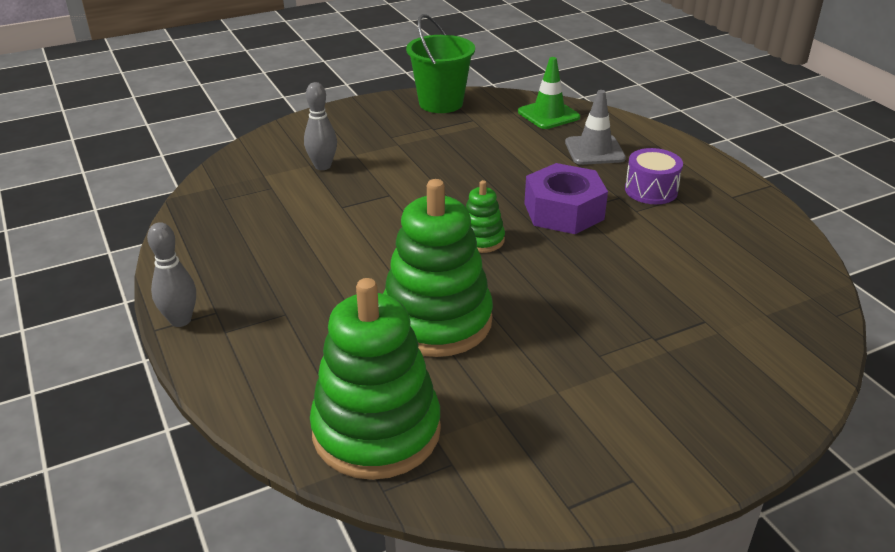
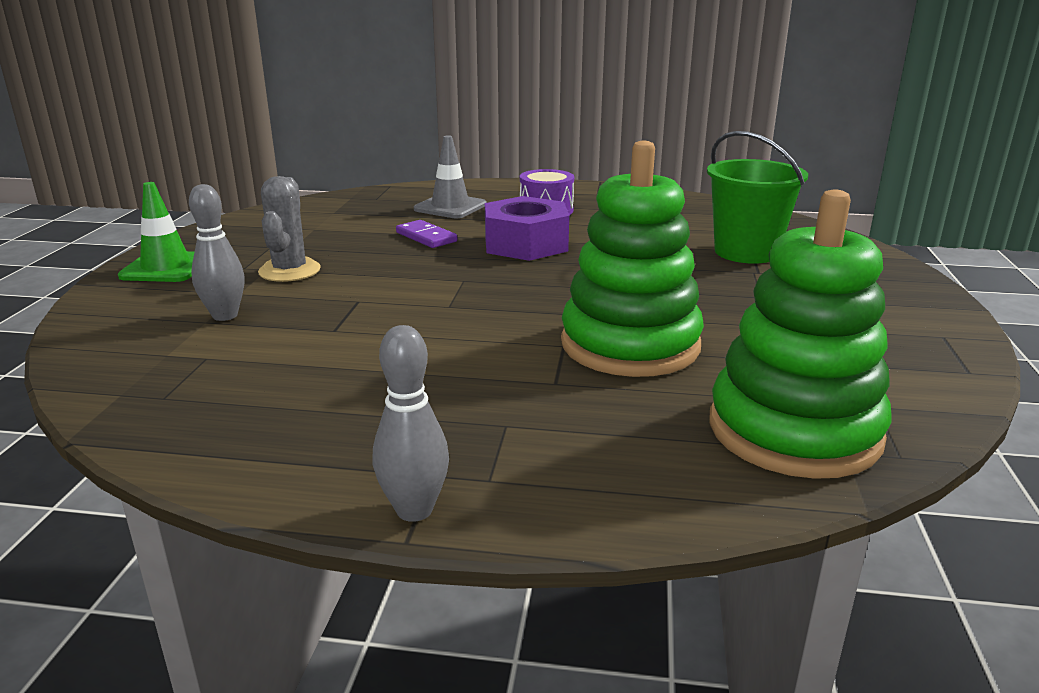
camera: 55 degrees left, 10 degrees down
green bucket [406,14,475,113] -> green bucket moved to [707,131,808,264]
green stacking toy [466,180,505,253] -> none
green traffic cone [518,57,580,129] -> green traffic cone moved to [118,182,194,282]
none -> grey cactus [258,176,321,282]
none -> purple domino [396,220,457,248]

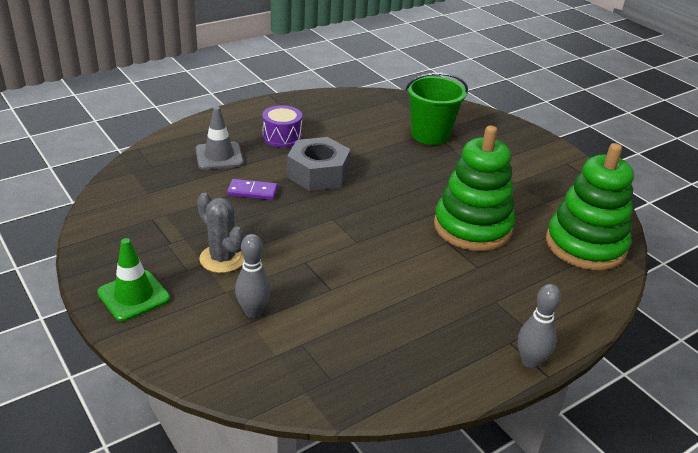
camera: 45 degrees left, 10 degrees up
purple nut [485,196,569,261] -> grey nut [287,137,350,191]

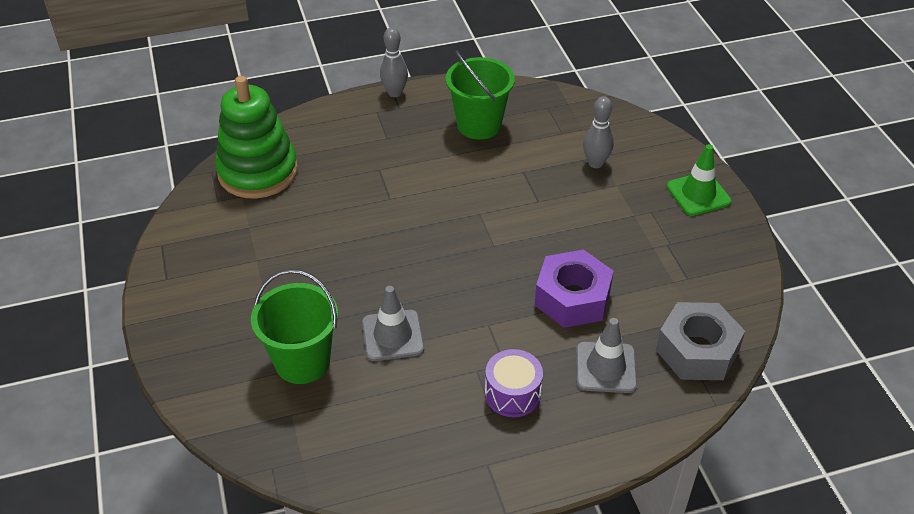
camera: 160 degrees left, 10 degrees up
grey cactus [197,193,244,273] -> none
purple domino [227,179,278,200] -> purple nut [535,250,614,328]
grey nut [287,137,350,191] -> grey nut moved to [656,302,745,380]
green stacking toy [434,126,515,251] -> none
none -> grey traffic cone [362,286,424,361]
none -> green bucket [446,50,515,140]

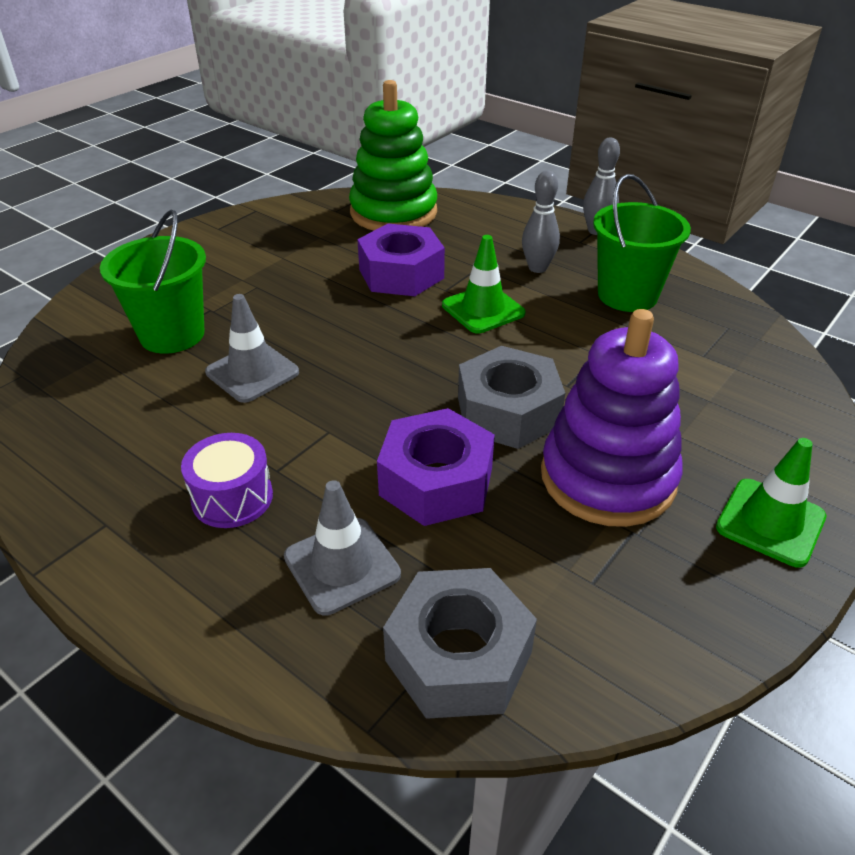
camera: 55 degrees right, 5 degrees down
grey bowling pin [583,96,614,168] -> grey bowling pin moved to [522,171,560,273]
none -> purple nut [357,224,445,296]
none -> green traffic cone [442,235,526,333]
none -> grey nut [458,346,565,449]
none -> purple stacking toy [541,309,683,527]

